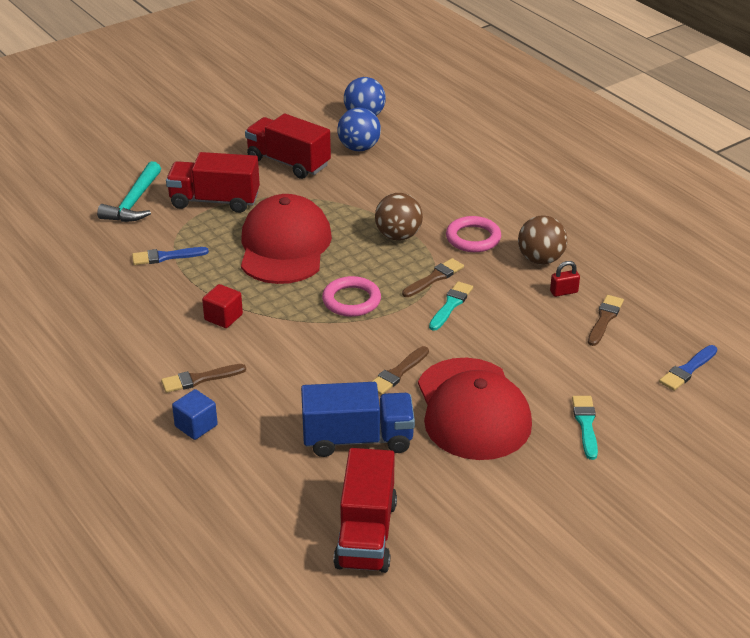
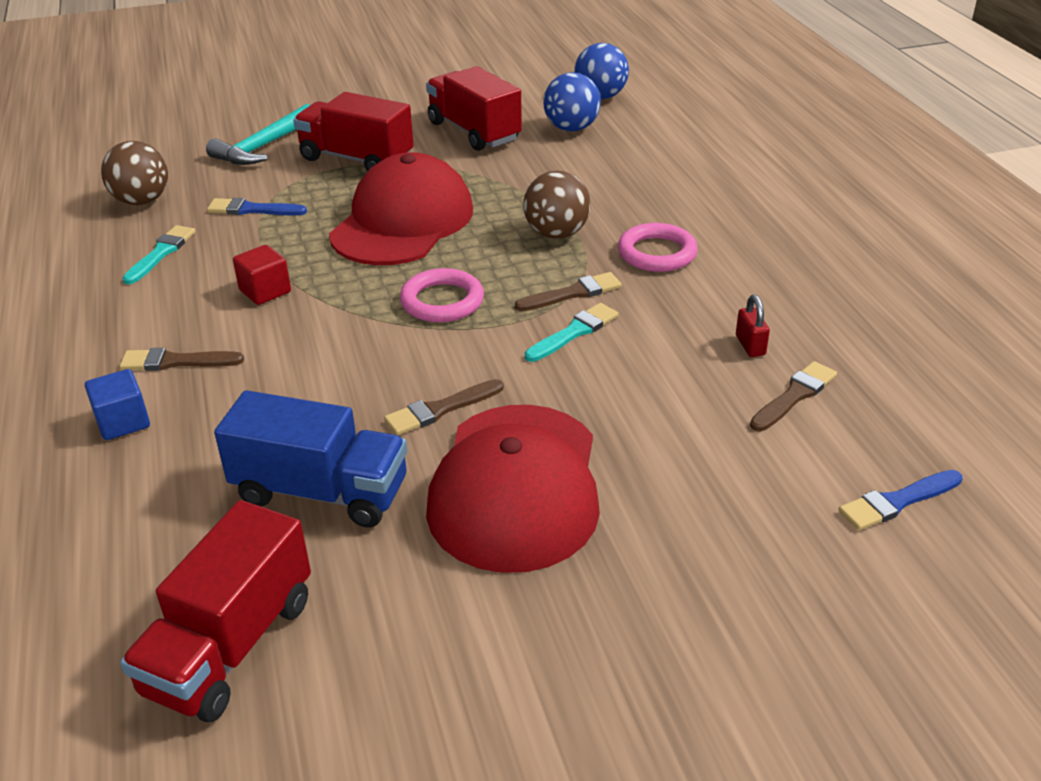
camera: 20 degrees right, 0 degrees up
brown ball [518,215,567,265] -> brown ball moved to [101,141,168,205]
red padlock [550,261,580,297] -> red padlock turned 75 degrees clockwise [736,295,770,357]
turquoise brush [572,396,598,460] -> turquoise brush moved to [123,225,196,285]

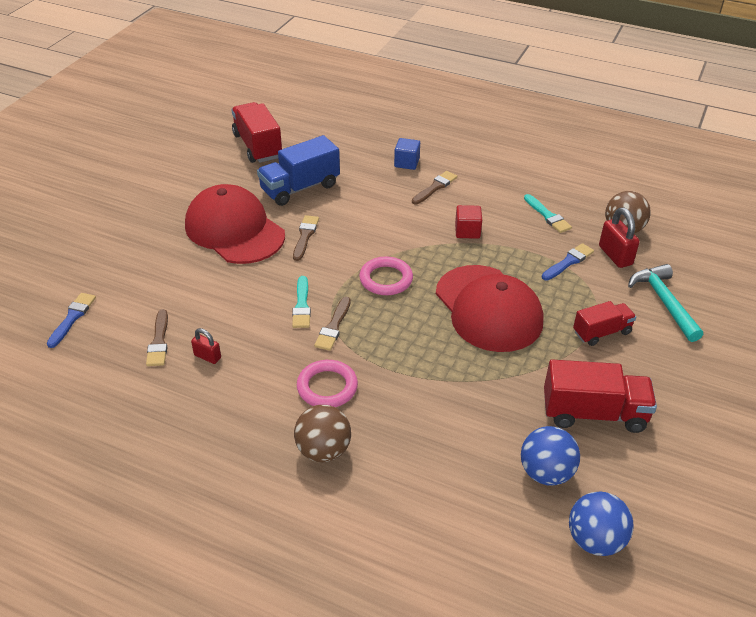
camera: 130 degrees right, 5 degrees up
red truck [293,92,414,171] -> red truck [573,301,636,346], size x0.62
brown ball [523,171,591,239] -> brown ball moved to [294,405,351,462]
none -> red padlock [599,208,640,268]

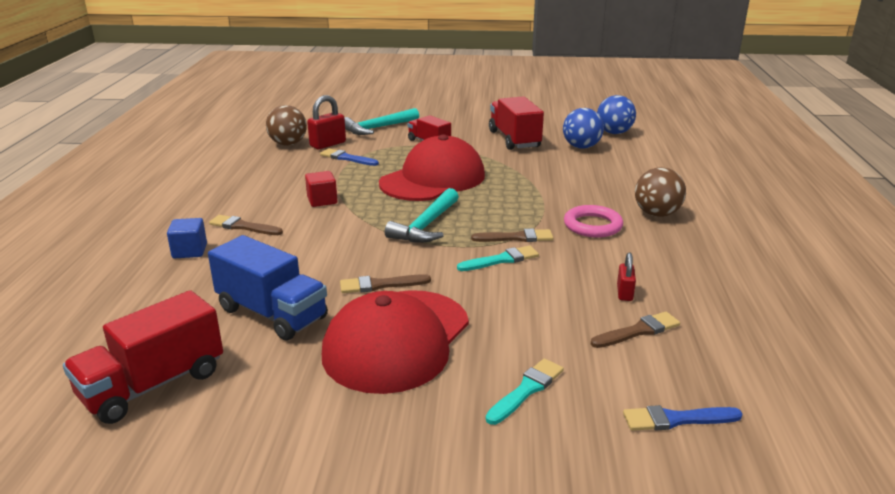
camera: 110 degrees left, 15 degrees down
pink ring [359,256,413,295] -> turquoise hammer [385,188,459,243]
turquoise brush [524,194,572,233] -> turquoise brush moved to [486,358,564,425]

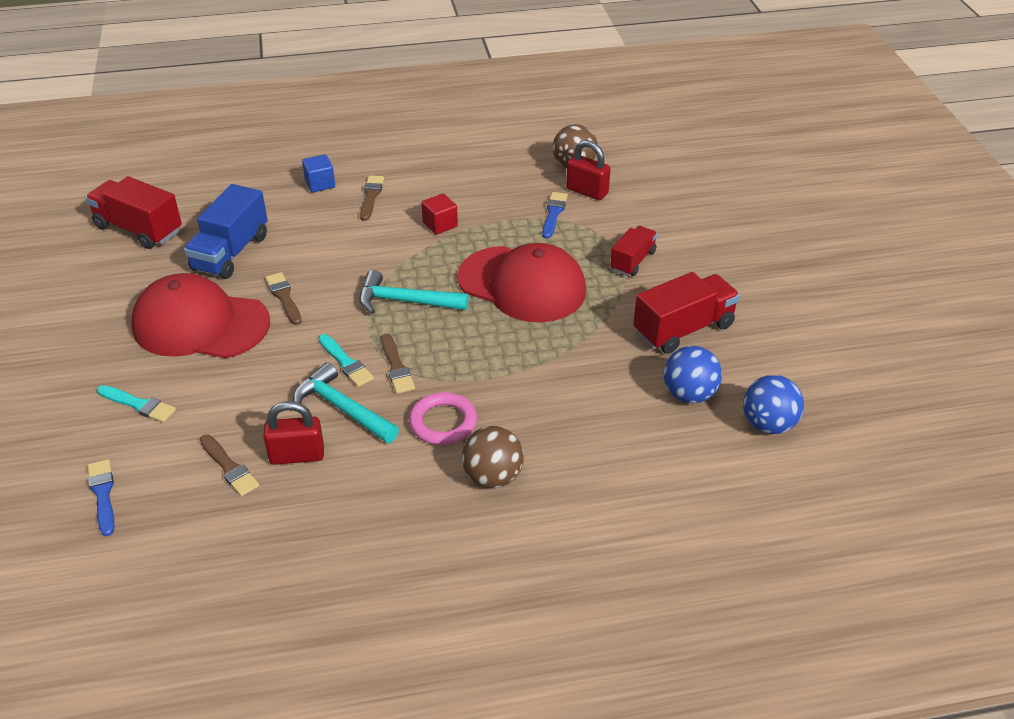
camera: 75 degrees right, 15 degrees up
turquoise hammer [345,108,419,135] -> turquoise hammer moved to [293,362,399,443]
red padlock [617,252,636,301] -> red padlock [263,401,324,465], size x1.67

